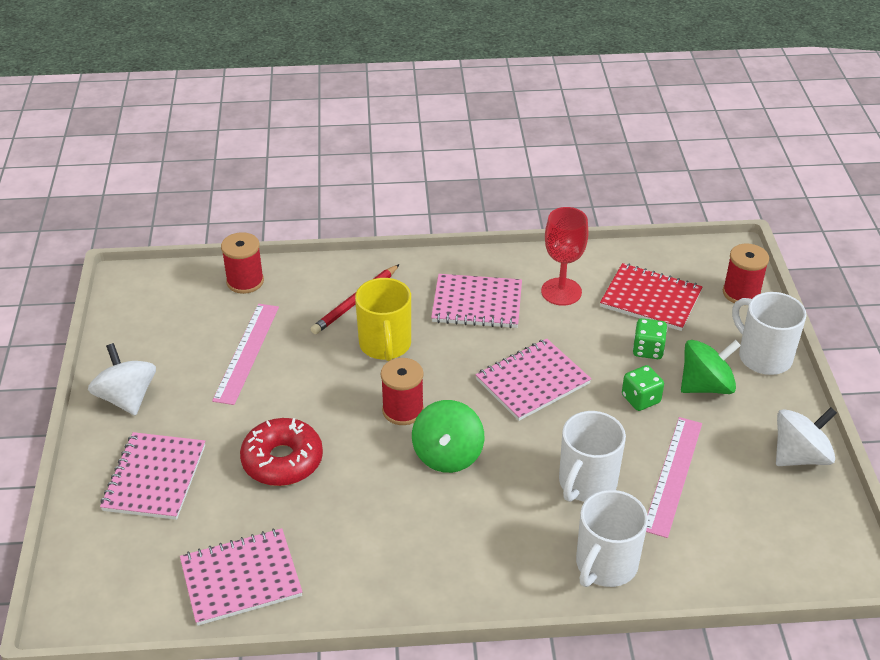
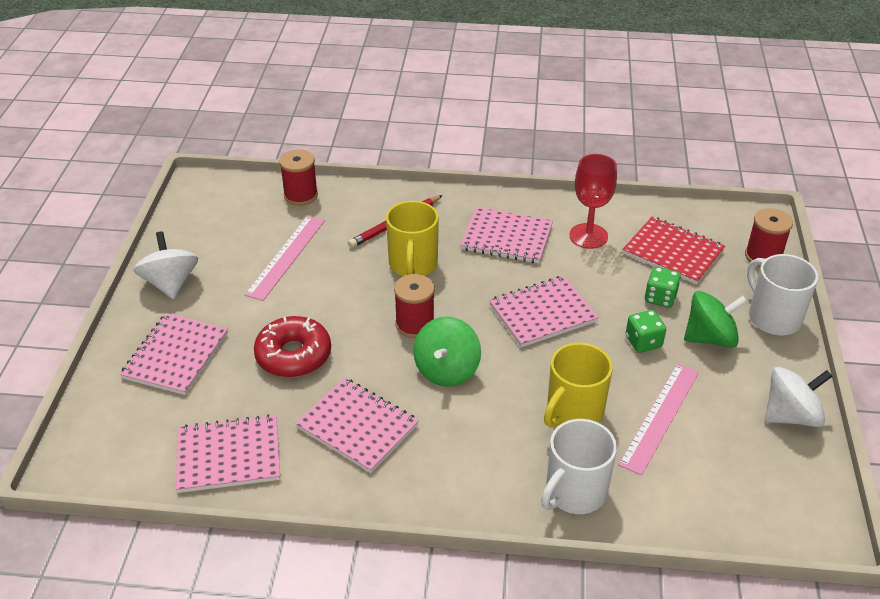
camera: 10 degrees right, 0 degrees up
white mug [559,411,626,502] -> yellow mug [544,343,613,428]
none -> pink notebook [295,378,419,473]

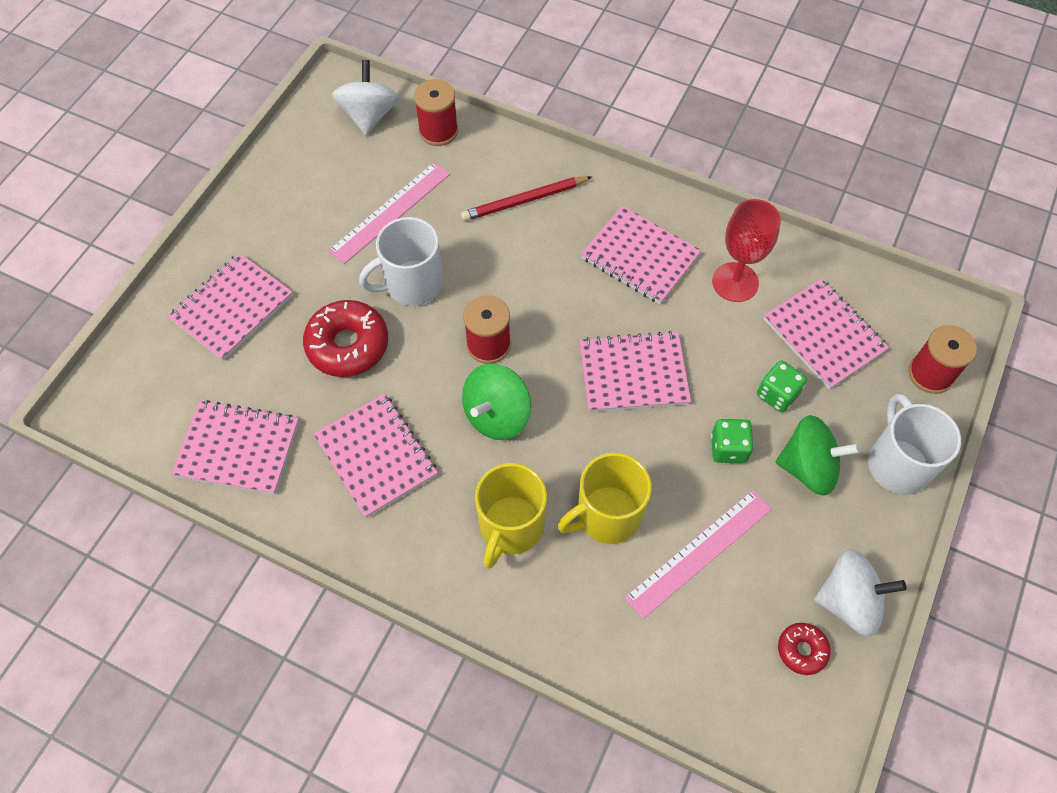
camera: 20 degrees right, 20 degrees up
white spinning top [134,231,198,299] -> white spinning top moved to [332,60,399,135]
yellow mug [386,201,439,276] -> yellow mug moved to [475,463,547,568]
white mug [541,419,617,514] -> white mug moved to [359,217,443,306]
red notebook [623,217,725,284] -> pink notebook [764,279,889,389]
none -> red donut [778,623,831,675]

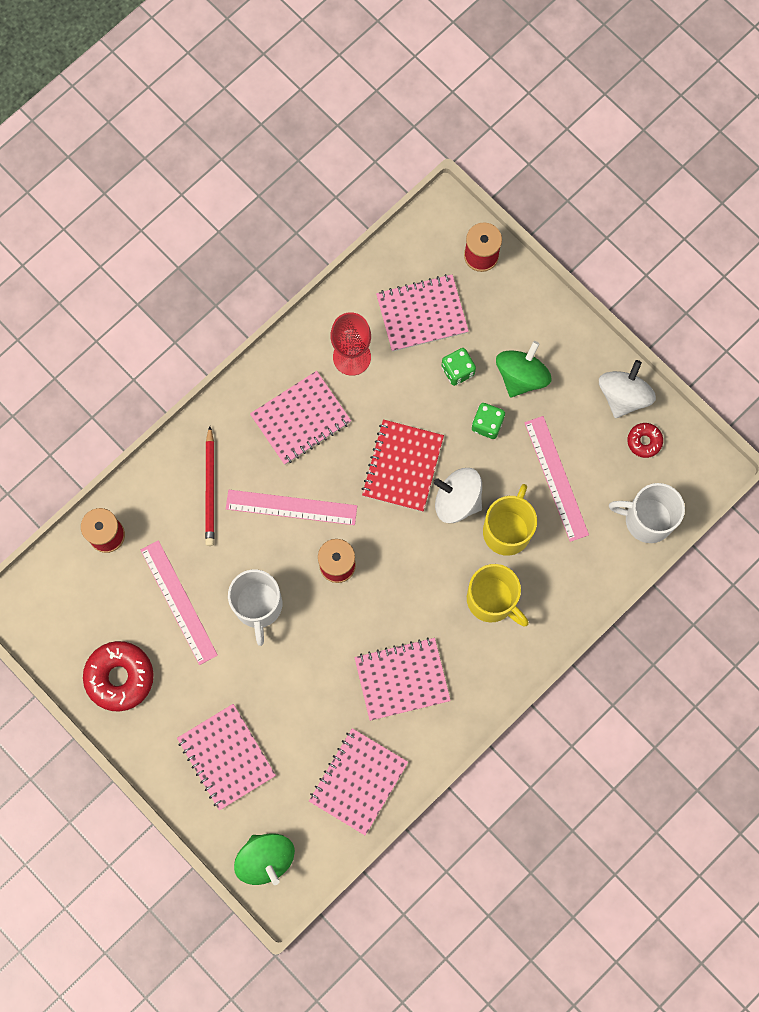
camera: 70 degrees left, 15 degrees up
red donut [303,300,388,377] -> red donut moved to [83,641,154,712]
white spinning top [332,60,399,135] -> white spinning top moved to [434,468,482,523]
green spinning top [462,364,531,440] -> green spinning top moved to [234,833,295,885]
yellow mug [558,453,652,544] -> yellow mug turned 150 degrees counterclockwise [483,484,537,556]
pink notebook [580,331,691,412] -> red notebook [362,420,444,512]
white mug [868,394,961,495] -> white mug moved to [609,483,685,543]
none -> pink ruler [226,490,357,525]

